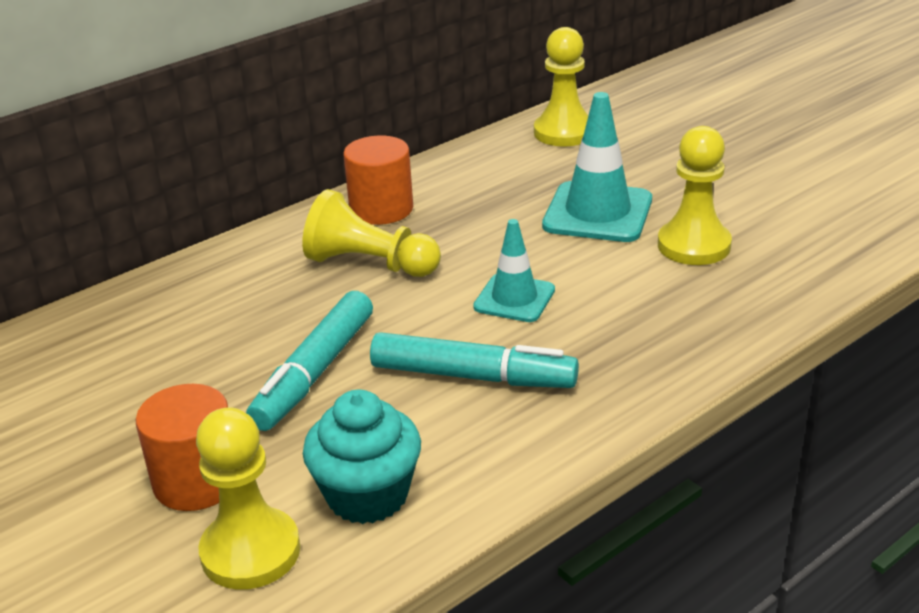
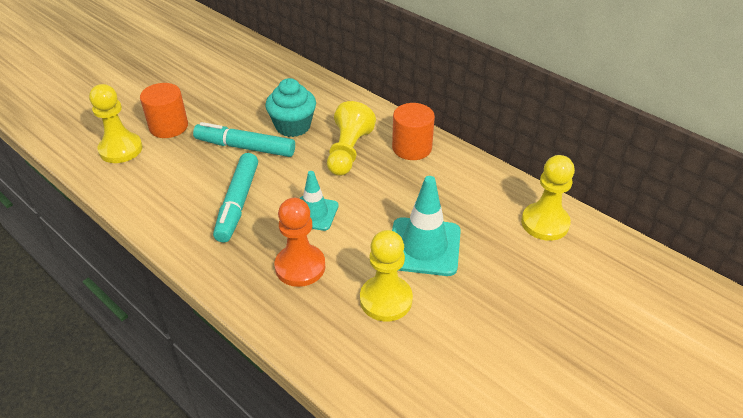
camera: 80 degrees right, 10 degrees up
turquoise cupcake [303,390,421,524] -> turquoise cupcake moved to [265,78,316,137]
none -> orange pawn [275,198,325,287]

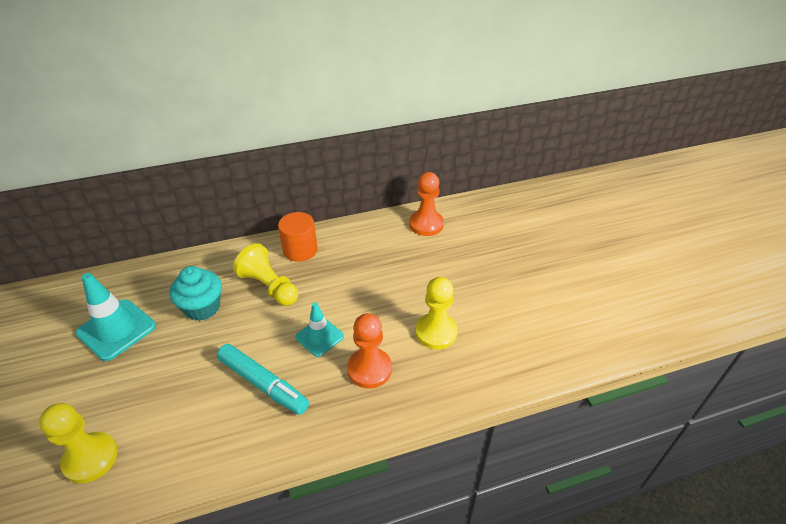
camera: 60 degrees left, 0 degrees up
orange cylinder [140,83,188,138] -> none
turquoise marker [193,122,295,157] -> none
turquoise traffic cone [392,176,461,276] -> turquoise traffic cone moved to [76,273,156,361]
yellow pawn [521,155,575,241] -> orange pawn [409,172,444,236]

